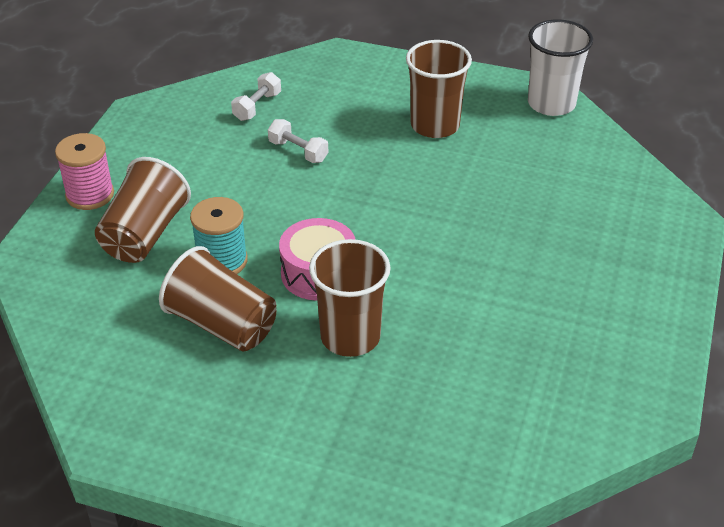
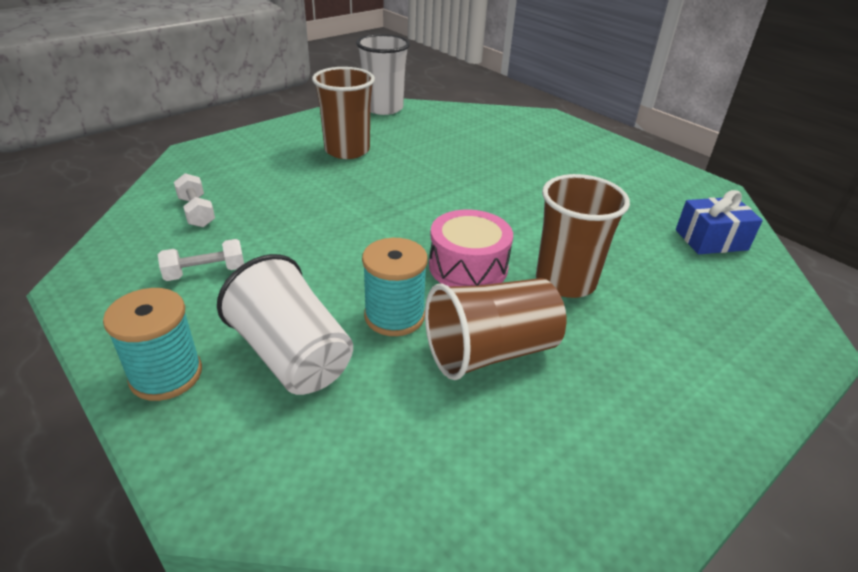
camera: 60 degrees left, 5 degrees down
pink spool [55,133,114,210] -> turquoise spool [103,288,202,401]
brown cup [95,157,191,263] -> white cup [217,254,353,395]
white dumbbell [268,119,328,163] -> white dumbbell moved to [158,239,244,281]
none -> blue gift [676,190,763,254]

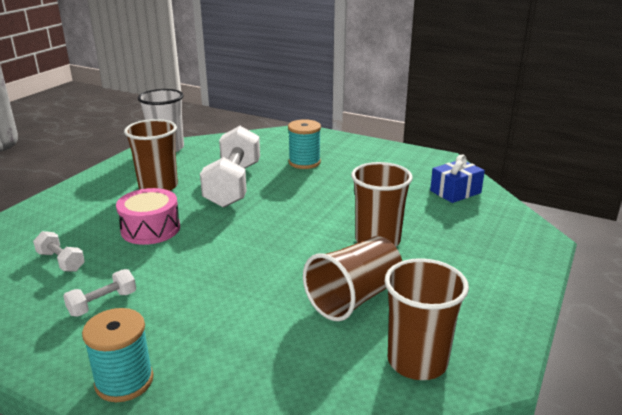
camera: 20 degrees left, 10 degrees down
white cup [217,254,353,395] -> none
turquoise spool [362,238,428,336] -> turquoise spool moved to [288,119,321,169]
pink drum [429,210,513,287] -> pink drum moved to [116,188,180,245]
none -> white dumbbell [200,126,260,208]
none -> brown cup [385,258,469,380]

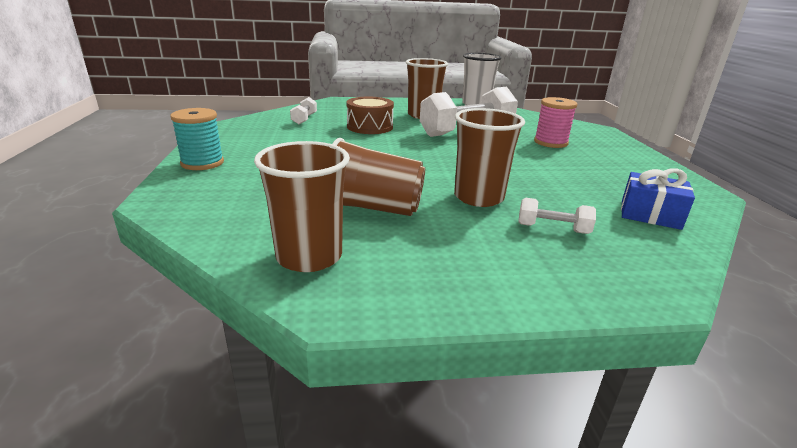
camera: 55 degrees right, 0 degrees up
white dumbbell [63,269,136,317] -> white dumbbell moved to [518,198,596,234]
pink drum [116,188,180,245] -> brown drum [347,97,394,134]
turquoise spool [288,119,321,169] -> pink spool [534,97,577,148]

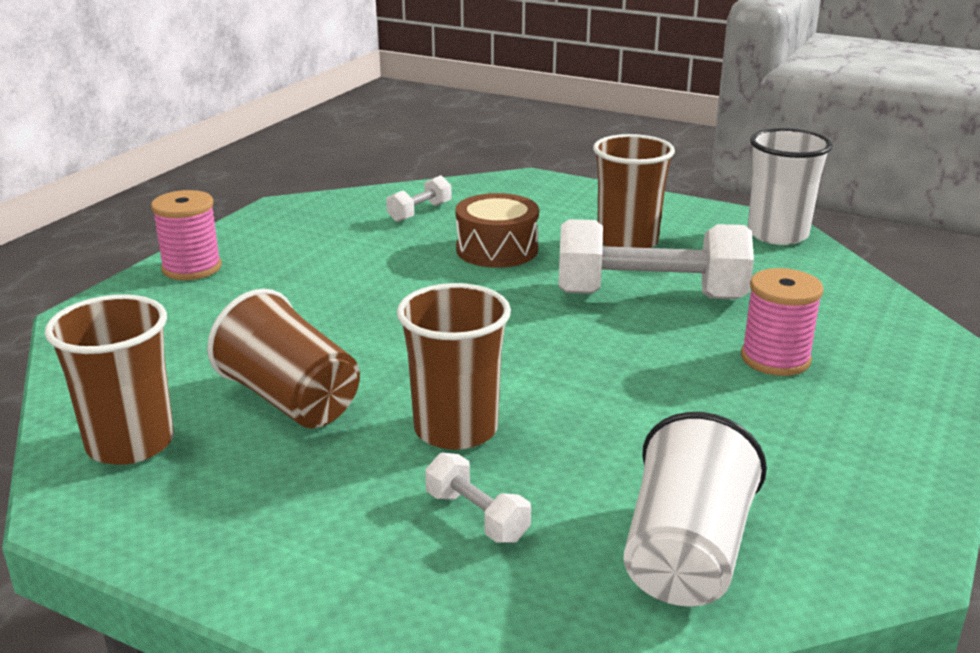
camera: 35 degrees right, 0 degrees up
turquoise spool [170,108,224,170] -> pink spool [151,190,222,280]
blue gift [621,168,695,230] -> white cup [624,412,767,607]

